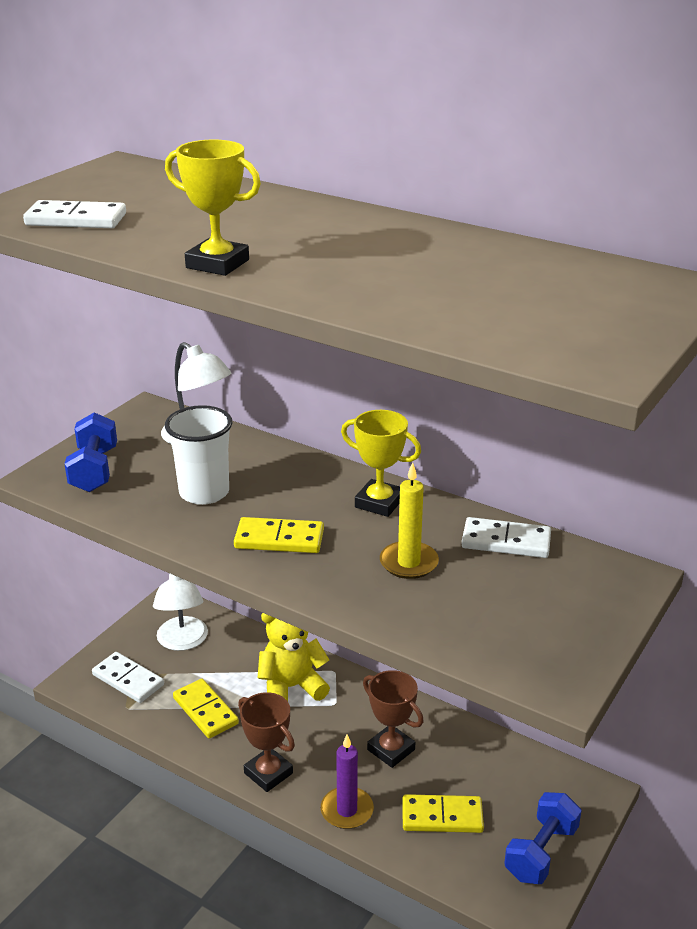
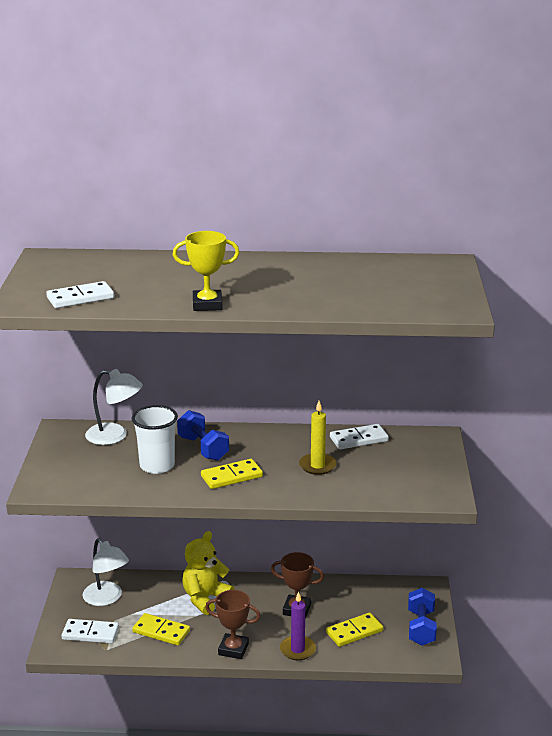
camera: 30 degrees left, 5 degrees down
blue dumbbell [65,412,117,492] -> blue dumbbell moved to [177,410,229,461]
yellow trophy [341,410,421,517] -> none

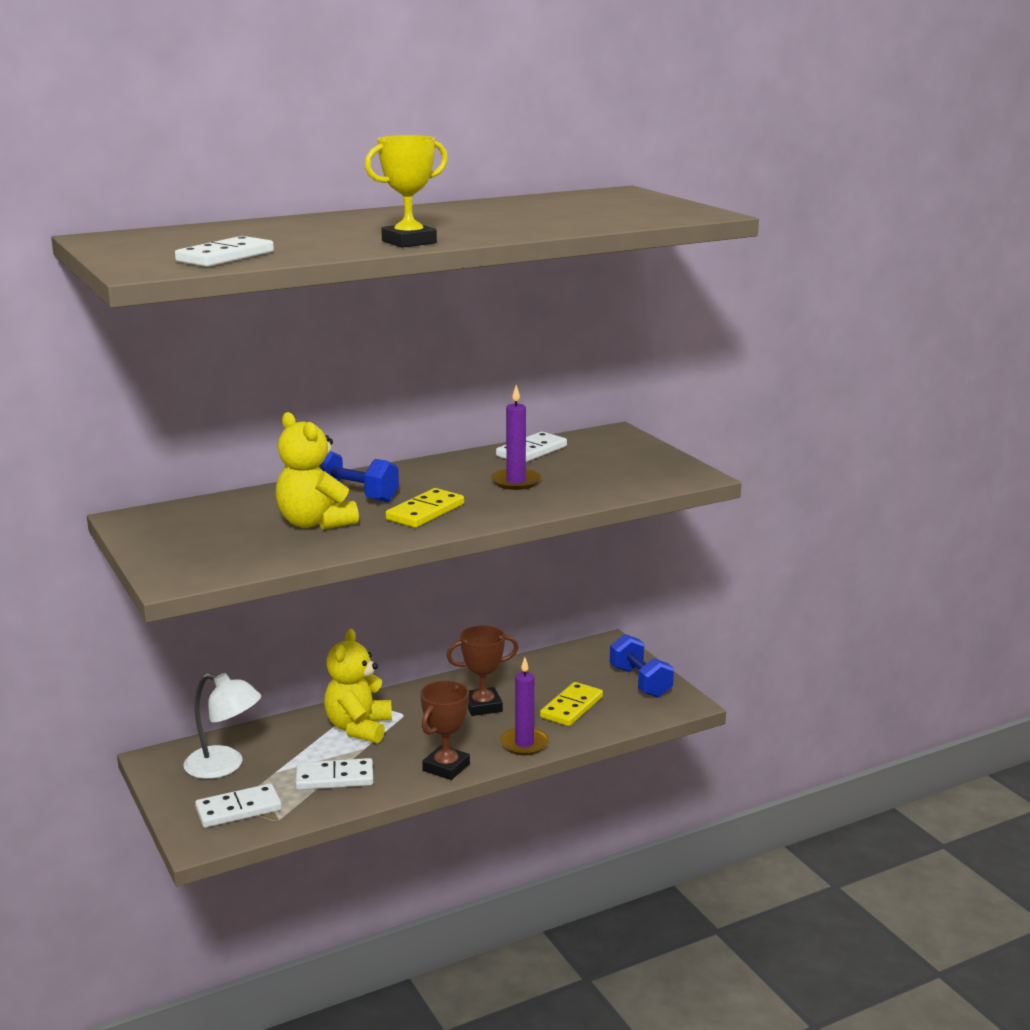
camera: 30 degrees left, 5 degrees down
white lamp [85,369,143,445] -> none
white cup [132,405,178,474] -> yellow teddy bear [276,412,359,530]
yellow domino [132,613,190,645] -> white domino [296,758,373,790]
brown trophy [205,590,260,659] -> brown trophy turned 45 degrees counterclockwise [420,681,470,780]
yellow candle [299,401,337,475] -> purple candle [491,385,541,490]

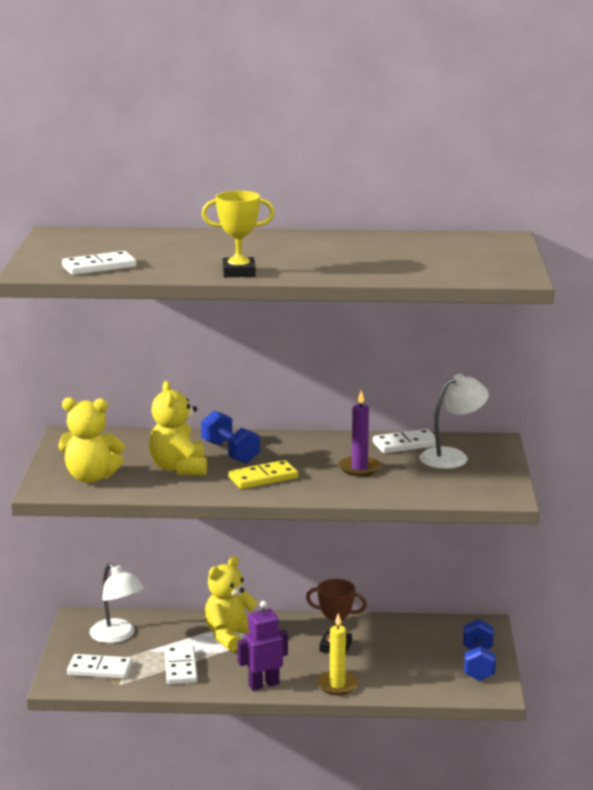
camera: 30 degrees right, 0 degrees up
white domino [296,758,373,790] -> white domino turned 60 degrees clockwise [165,645,197,684]
brown trophy [420,681,470,780] -> purple robot [237,601,288,691]
purple candle [500,657,549,756] -> yellow candle [317,613,358,695]
yellow domino [540,682,603,726] -> none
none -> yellow teddy bear [58,397,125,483]
none -> white lamp [420,374,489,469]

